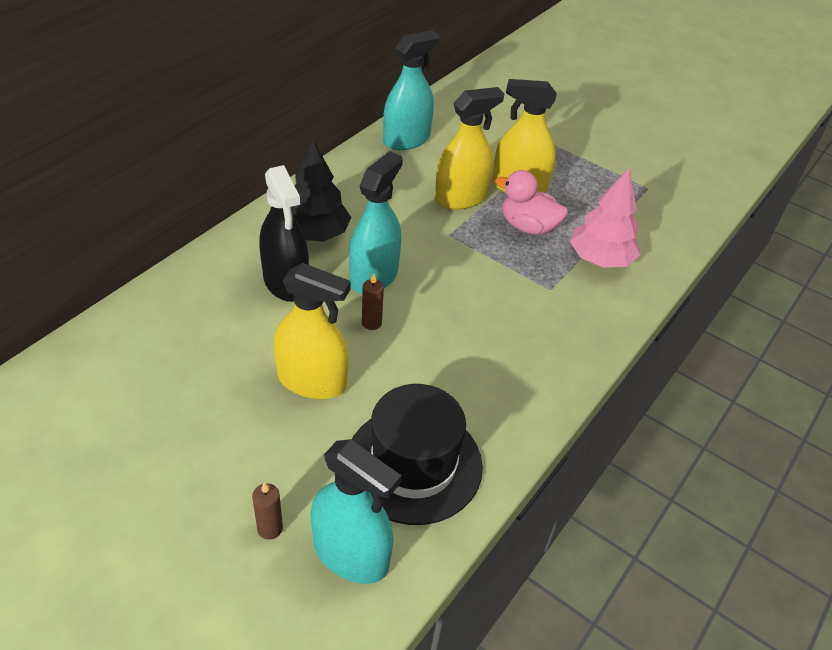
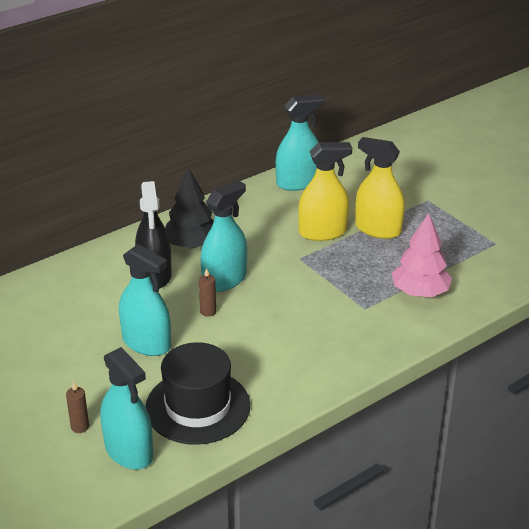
camera: 20 degrees right, 10 degrees down
yellow spray bottle [274,263,351,399] -> turquoise spray bottle [119,244,171,356]
pink duck [495,170,568,235] -> none

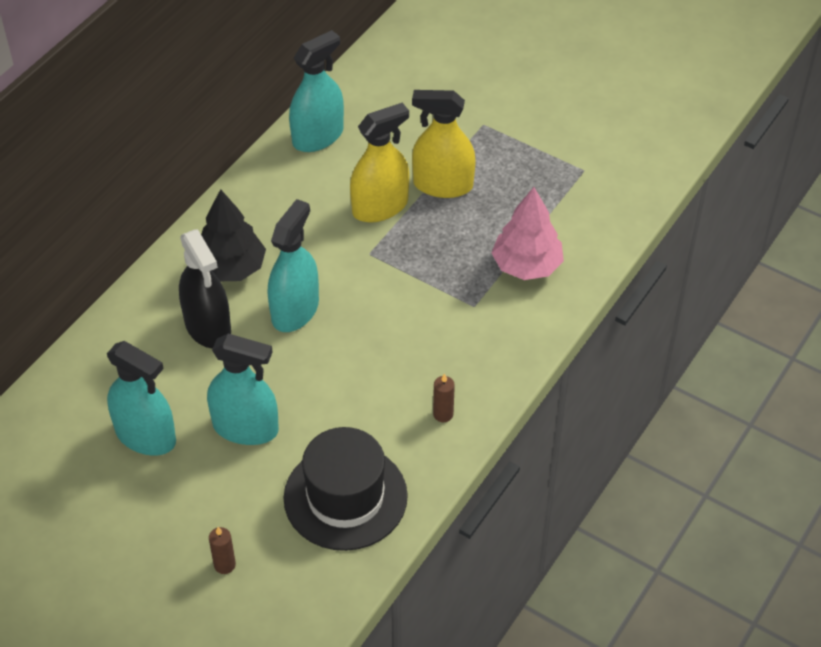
camera: 20 degrees left, 15 degrees up
turquoise spray bottle [101,347,153,470] -> turquoise spray bottle moved to [107,341,176,456]
brown candle [199,268,216,317] -> brown candle moved to [433,373,455,422]

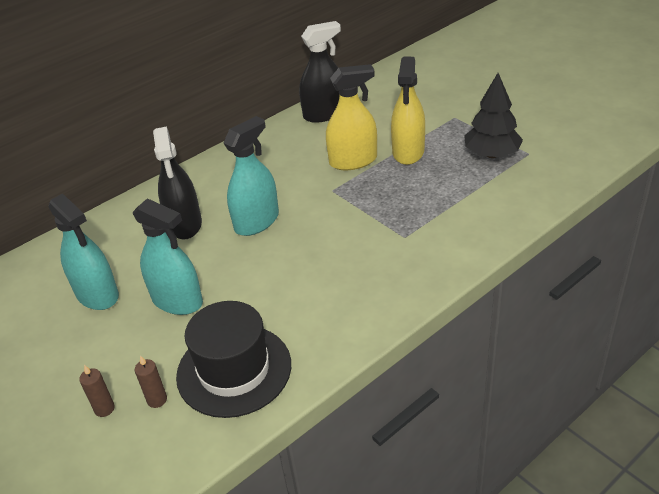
camera: 20 degrees right, 10 degrees down
black tree [201,189,266,281] -> black tree moved to [464,73,523,158]
turquoise spray bottle [289,30,344,152] -> black spray bottle [299,21,341,123]
yellow spray bottle [412,90,476,198] -> yellow spray bottle turned 105 degrees counterclockwise [391,57,425,165]
brown candle [433,373,455,422] -> brown candle moved to [135,355,167,408]
pink tree [491,187,564,280] -> none

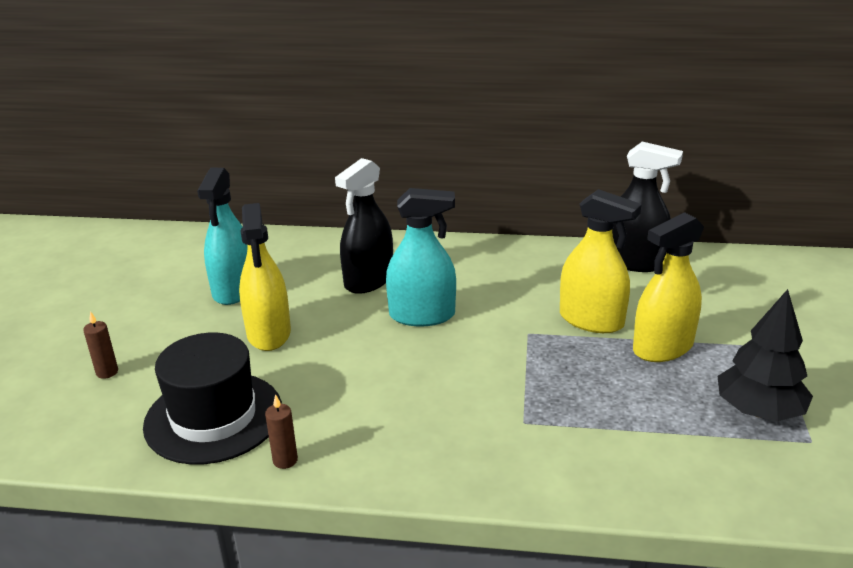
camera: 45 degrees right, 10 degrees down
turquoise spray bottle [133,198,203,315] -> yellow spray bottle [239,203,291,351]
brown candle [135,355,167,408] -> brown candle moved to [265,394,298,469]

